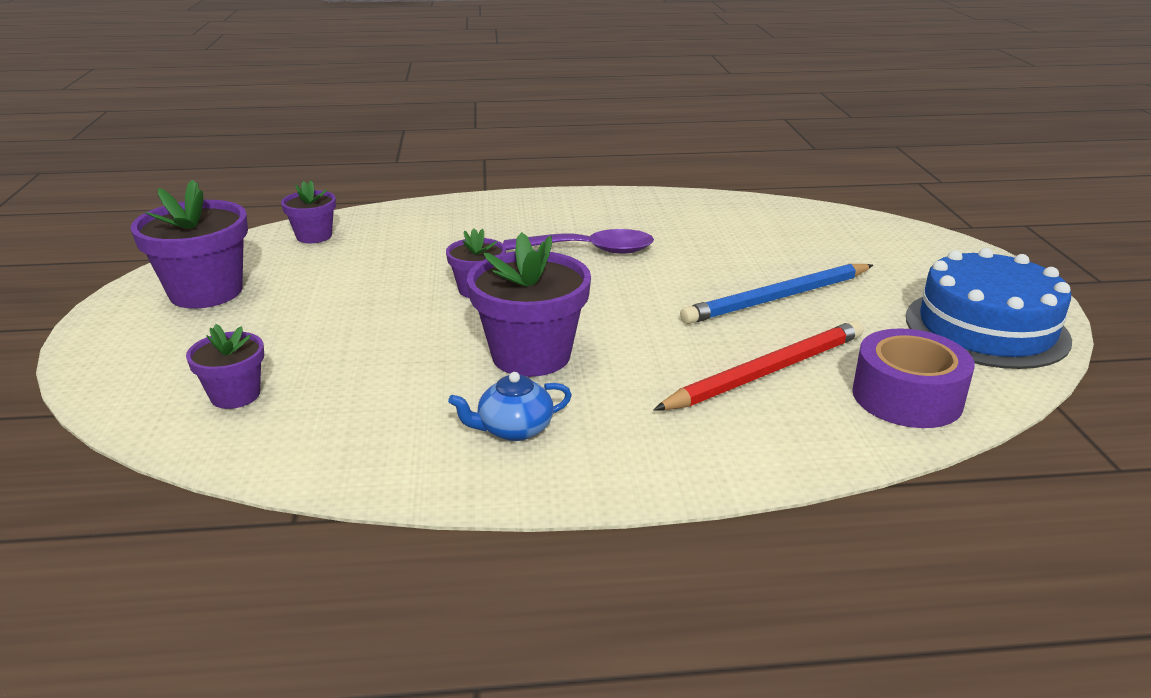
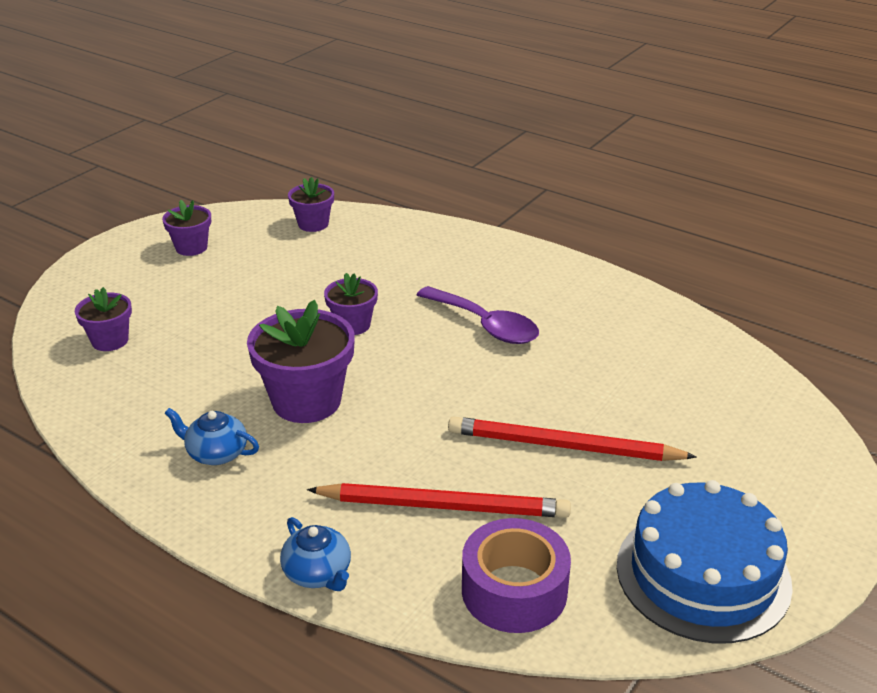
camera: 40 degrees right, 5 degrees up
purple flower pot [131,180,248,309] -> purple flower pot [162,200,211,256], size x0.56
blue pencil [680,264,873,324] -> red pencil [448,416,697,461]
none -> blue teapot [280,517,351,591]

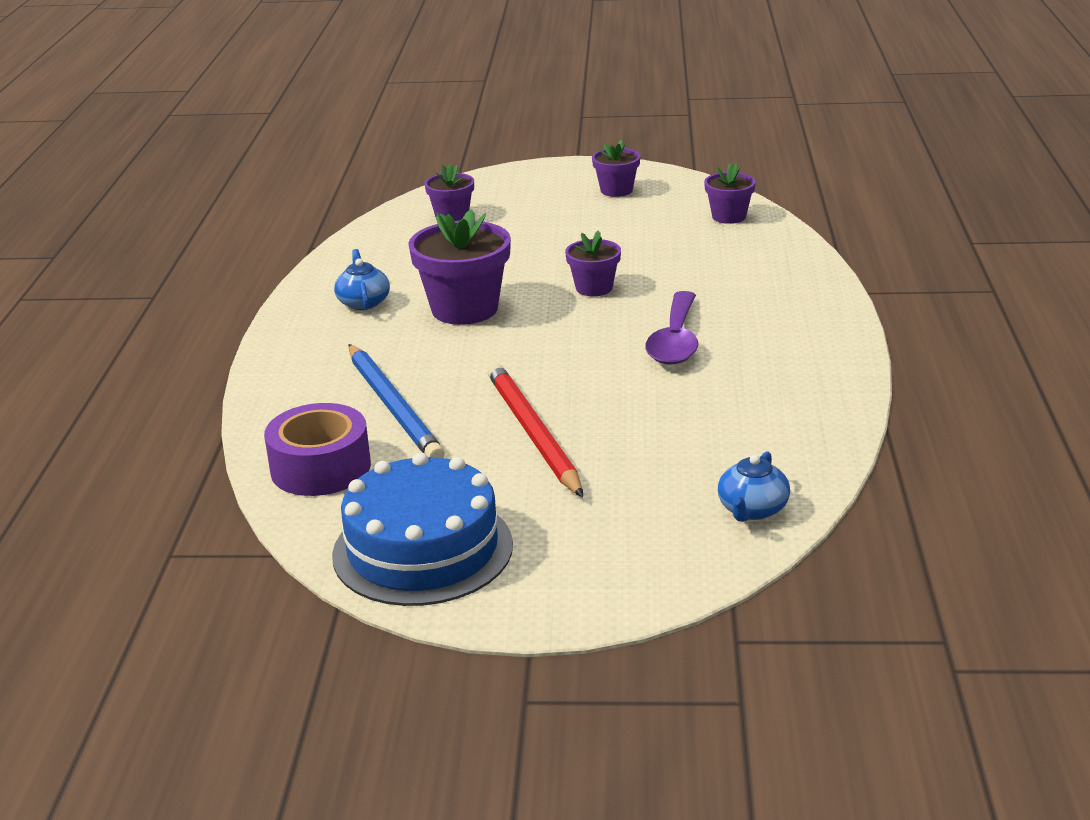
camera: 60 degrees right, 5 degrees down
blue teapot [280,517,351,591] -> blue teapot moved to [718,451,790,522]
red pencil [307,483,571,518] -> blue pencil [349,344,445,458]

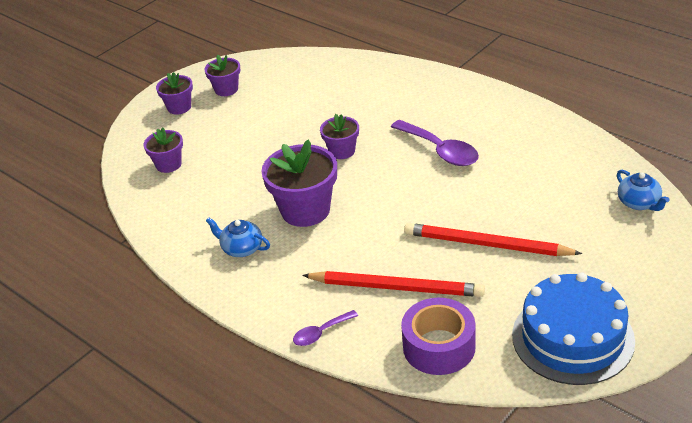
camera: 50 degrees left, 10 degrees up
blue pencil [349,344,445,458] -> red pencil [302,271,485,297]
purple flower pot [704,163,756,224] -> purple flower pot moved to [156,72,193,115]
none -> purple spoon [293,310,358,346]

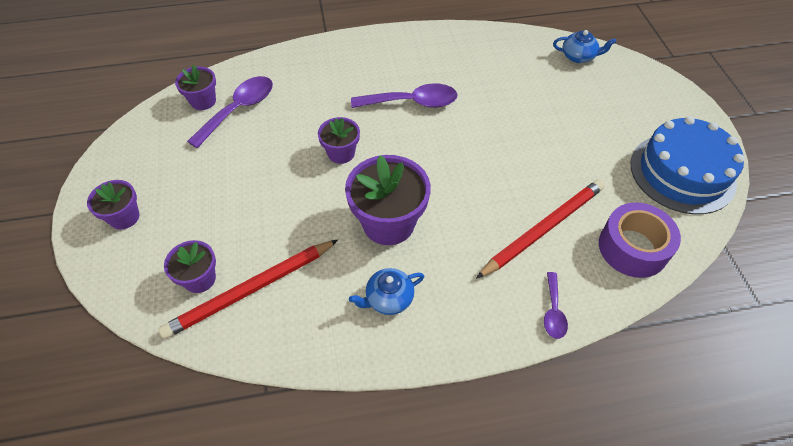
camera: 55 degrees left, 15 degrees up
purple flower pot [204,55,240,96] -> purple flower pot moved to [175,65,216,110]
red pencil [404,223,583,256] -> red pencil moved to [158,240,338,339]
none -> purple spoon [187,76,273,148]

